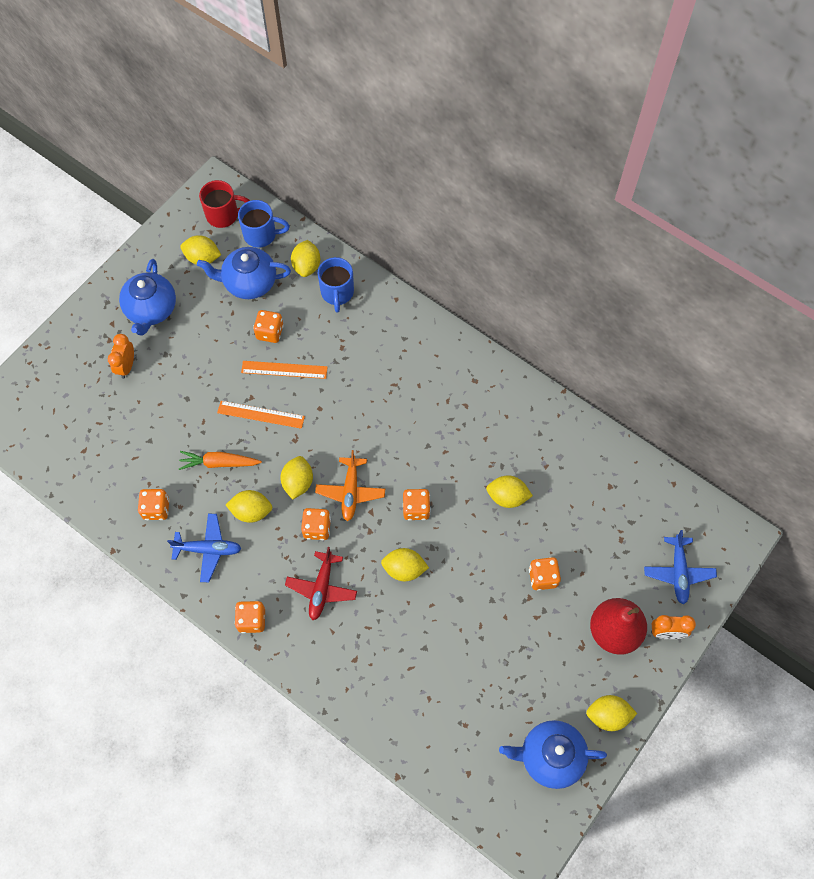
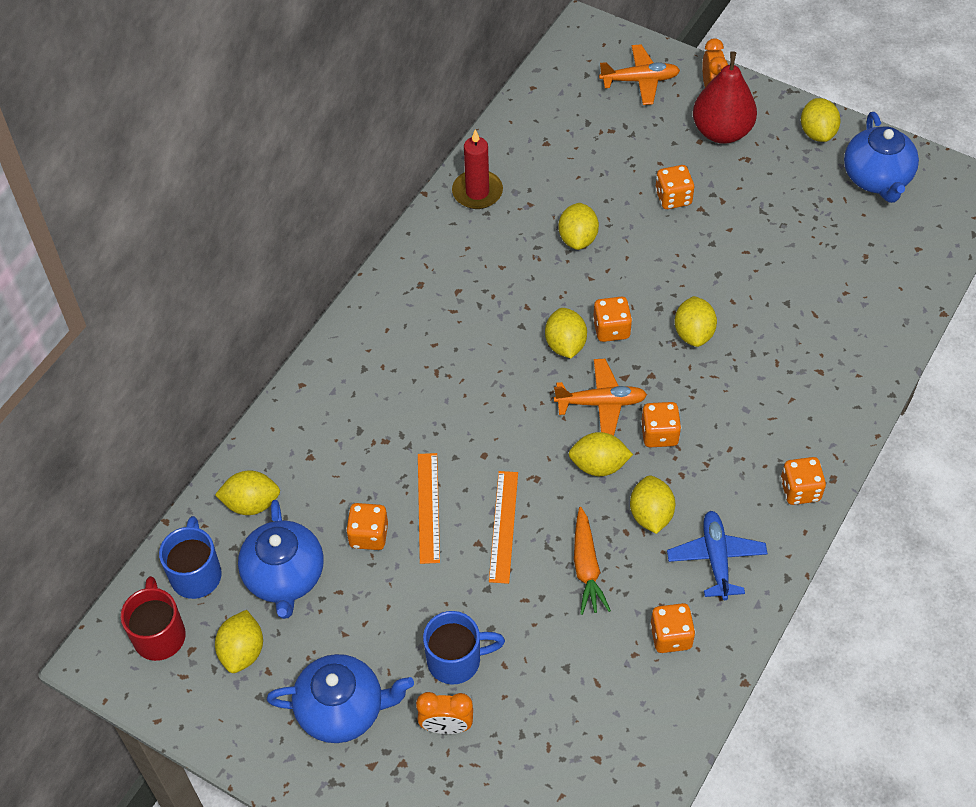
camera: 95 degrees left, 10 degrees down
red plane [285,547,357,620] -> none
blue mug [317,257,354,312] -> blue mug moved to [423,611,505,685]
blue plane [644,530,717,604] -> orange plane [599,44,680,105]
none -> red candle [452,129,503,209]
none -> yellow lemon [545,308,587,359]

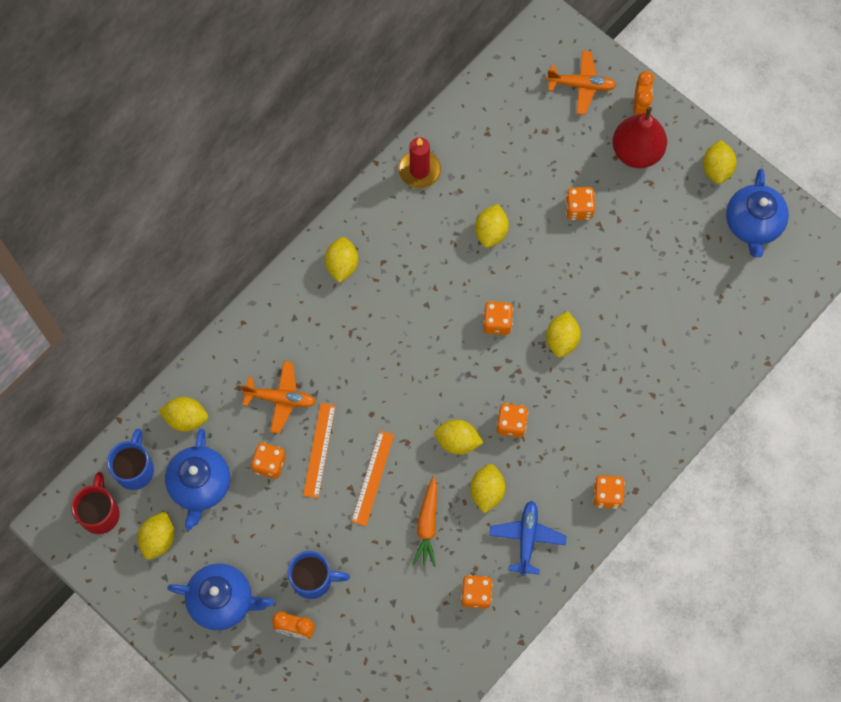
camera: 10 degrees right, 15 degrees up
yellow lemon [545,308,587,359] -> yellow lemon moved to [325,237,358,283]
orange plane [554,359,647,436] -> orange plane moved to [241,361,316,434]

